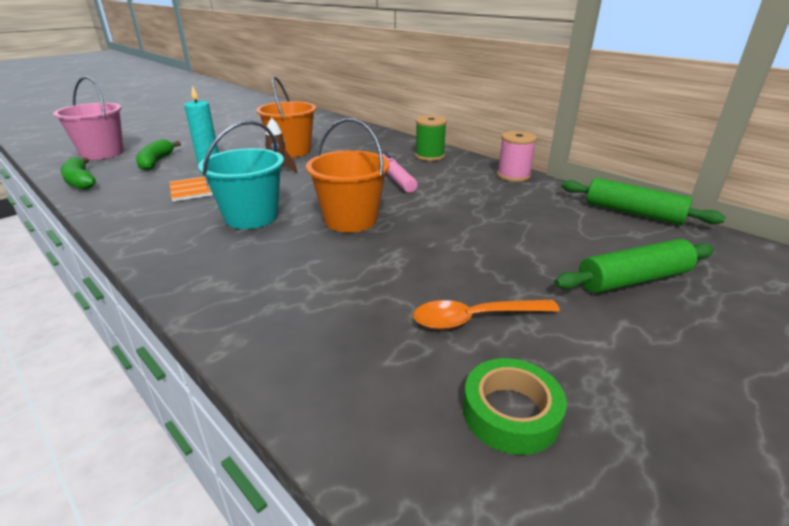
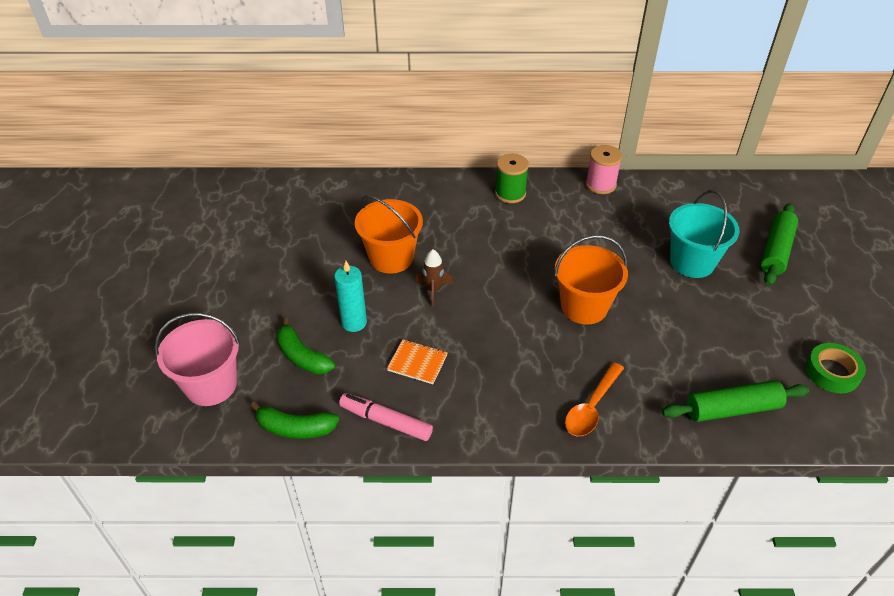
camera: 45 degrees left, 15 degrees up
turquoise bucket [198,121,284,229] -> turquoise bucket moved to [669,190,740,278]
pink marker [382,151,418,193] -> pink marker moved to [339,393,433,441]
orange spoon [413,300,560,330] -> orange spoon moved to [565,362,624,436]
green rolling pin [561,178,726,225] -> green rolling pin moved to [662,380,809,422]

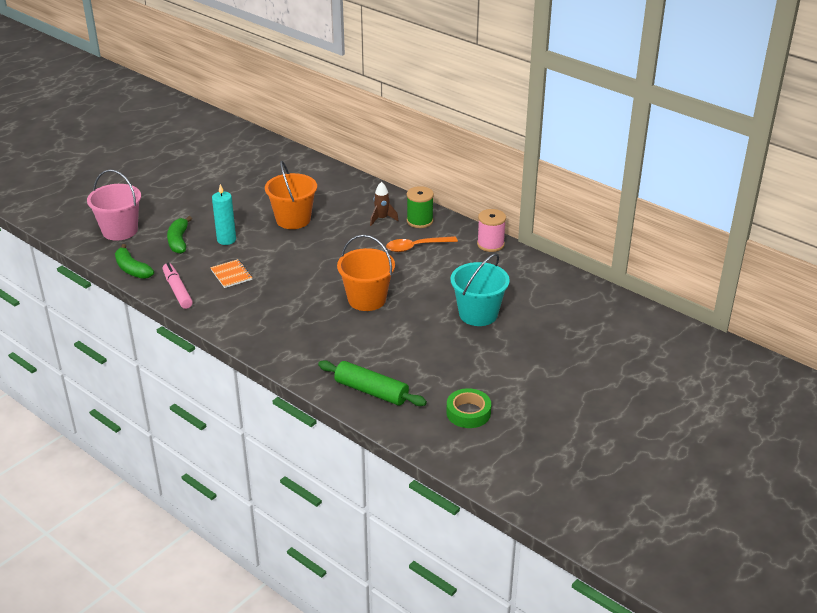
camera: 40 degrees right, 10 degrees down
brown rocket [415,249,454,307] -> brown rocket moved to [370,182,399,226]
orange spoon [565,362,624,436] -> orange spoon moved to [386,236,458,252]
green rolling pin [761,203,798,286] -> none

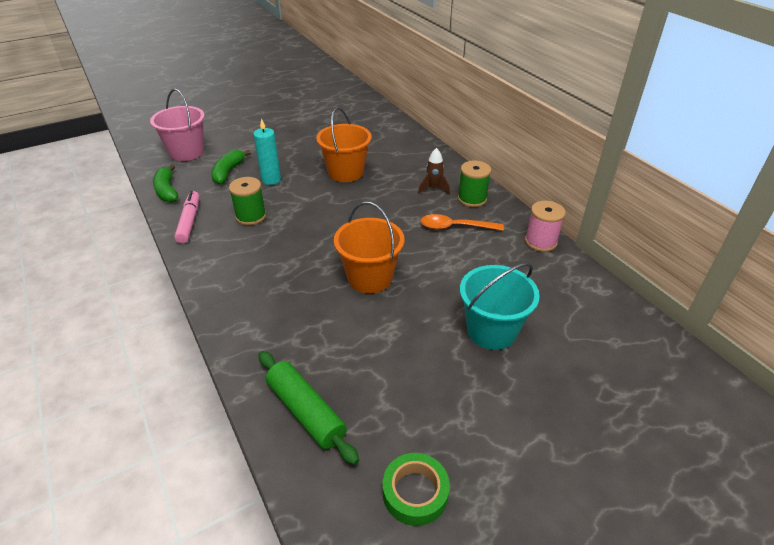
camera: 20 degrees right, 5 degrees up
orange notebook [210,259,252,288] -> green spool [229,177,266,225]

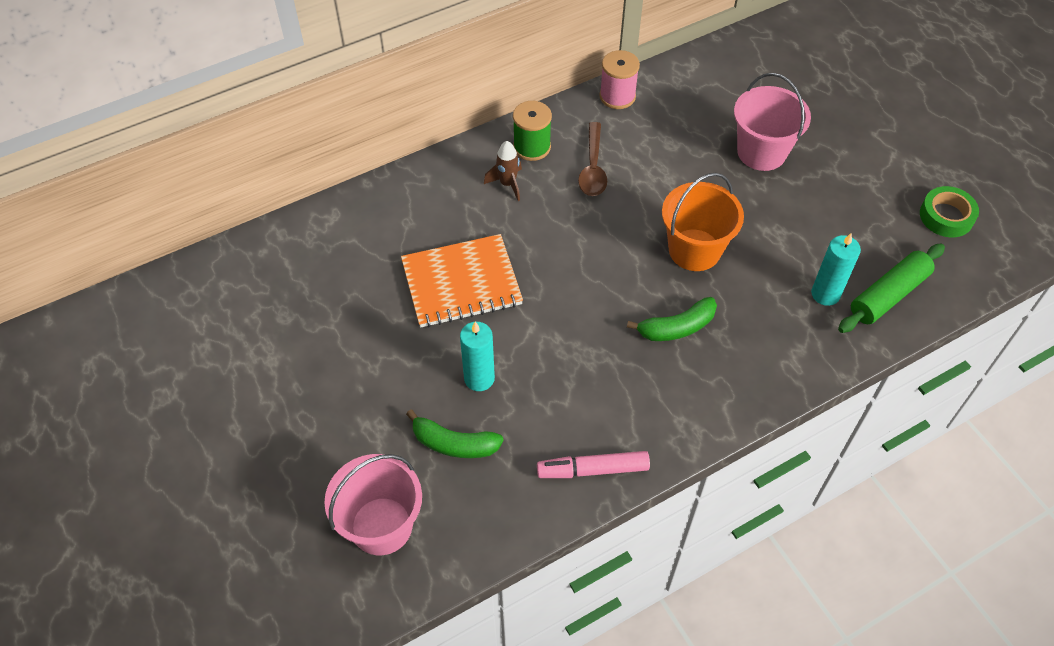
camera: 90 degrees left, 15 degrees up
green banana [153,164,178,202] -> green banana moved to [627,297,717,341]
green spool [229,177,266,225] -> none
orange bucket [316,107,372,182] -> orange notebook [401,234,523,328]
orange spoon [420,214,504,231] -> brown spoon [578,122,607,196]
turquoise bucket [460,263,540,350] -> pink bucket [734,73,811,171]
none -> turquoise candle [811,233,861,306]

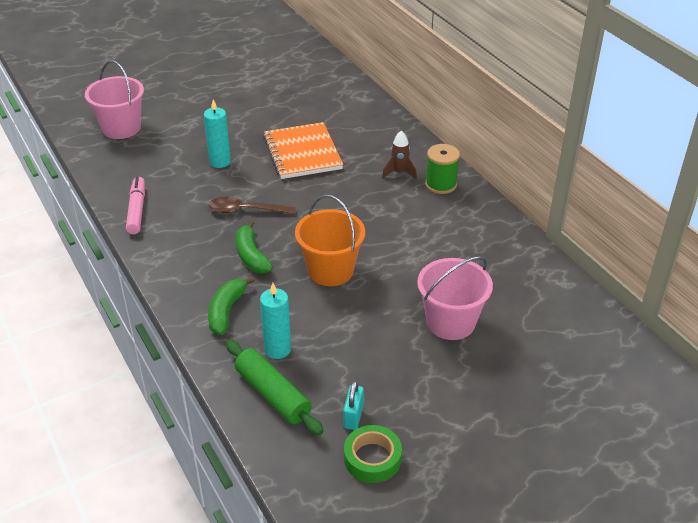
camera: 90 degrees right, 15 degrees down
green banana [406,409,504,458] -> green banana moved to [208,276,255,335]
brown spoon [578,122,607,196] -> brown spoon moved to [209,197,296,214]
pink spool [599,50,640,109] -> none
none -> turquoise padlock [343,381,364,430]

